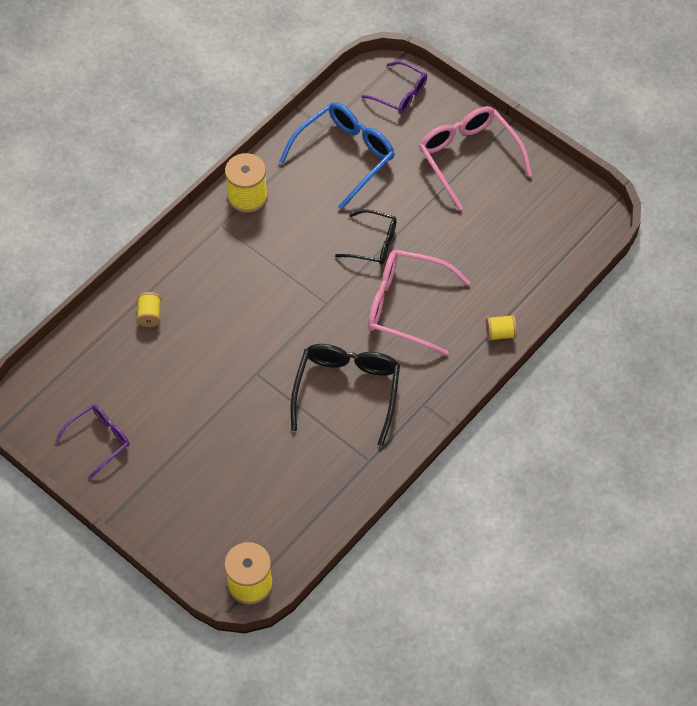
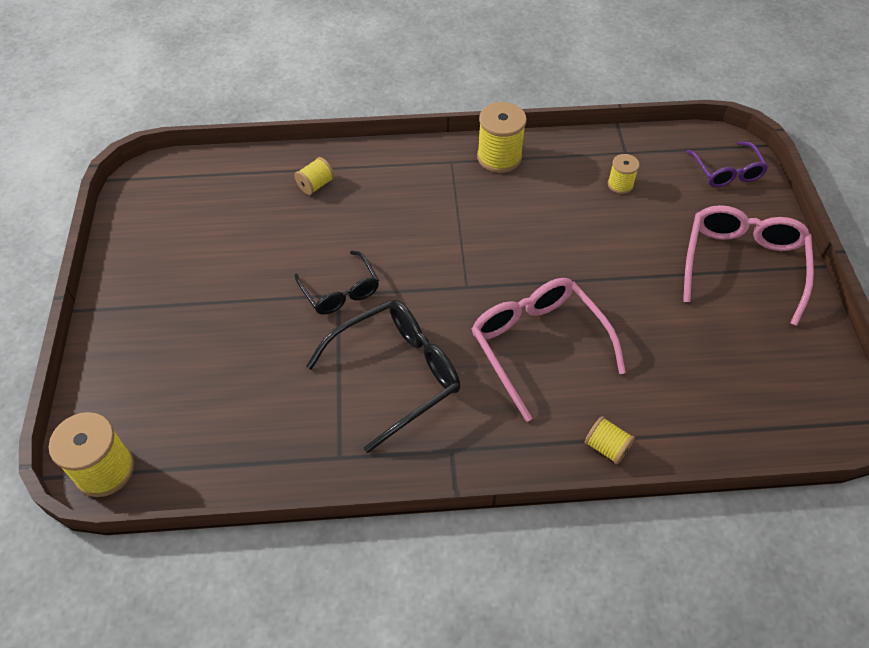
camera: 45 degrees right, 5 degrees down
purple glasses [55,404,130,479] -> none
blue glasses [279,102,395,210] -> yellow spool [608,154,640,194]
black glasses [335,209,397,265] -> black glasses moved to [294,251,379,315]

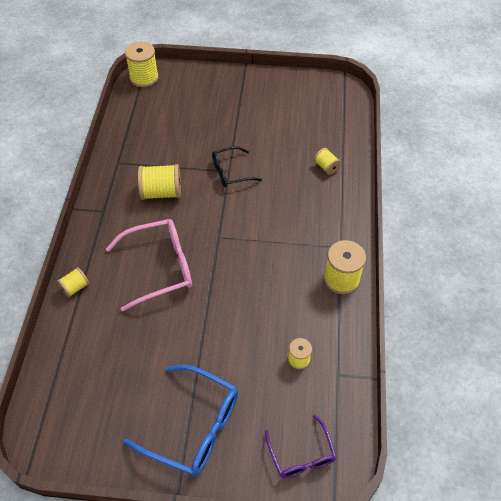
camera: 100 degrees right, 0 degrees up
black glasses [306,300,460,453] -> yellow spool [138,164,181,200]
pink glasses [683,205,814,326] -> blue glasses [123,365,238,476]
purple glasses [686,141,768,187] -> purple glasses turned 105 degrees counterclockwise [265,415,337,478]

